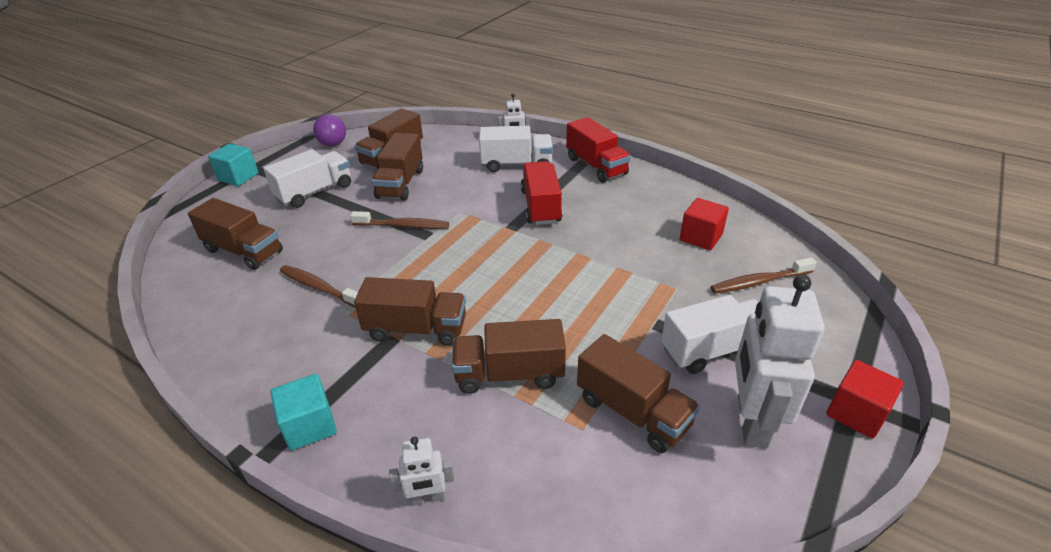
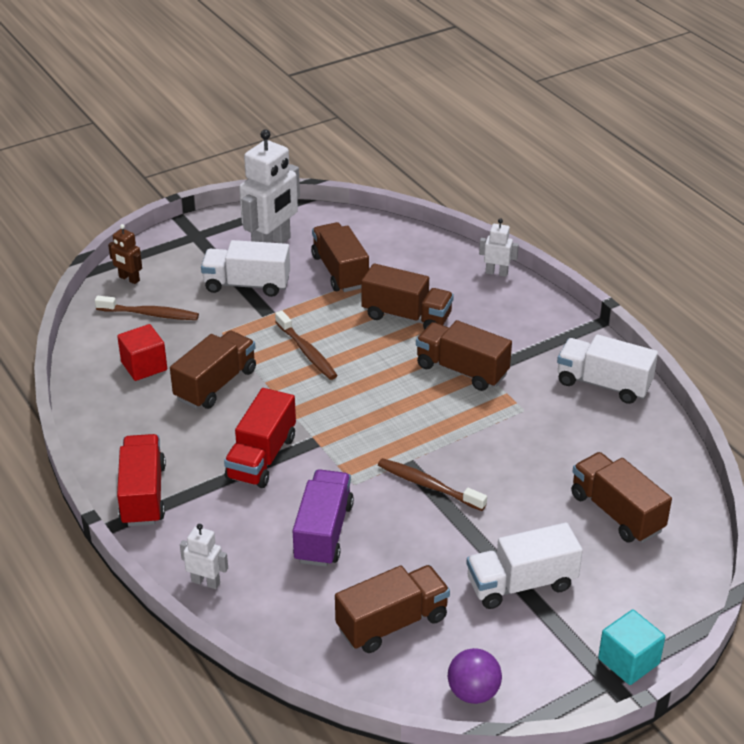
camera: 155 degrees left, 0 degrees up
turquoise cube [270,374,337,451] -> none
brown toothbrush [280,265,358,308] -> brown toothbrush moved to [275,311,338,380]
brown truck [372,133,423,201] -> brown truck moved to [170,331,256,409]
white truck [479,126,553,172] -> white truck moved to [557,334,658,404]
red cube [826,360,904,439] -> none
none -> brown robot [108,224,142,284]
none -> purple truck [293,469,354,567]

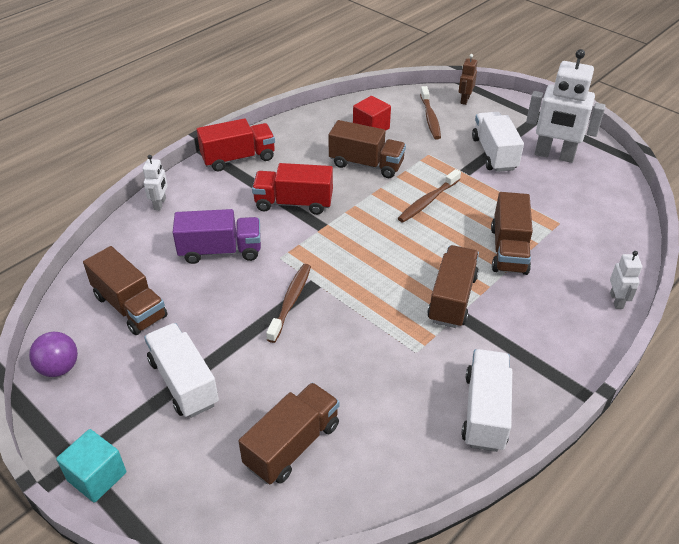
camera: 75 degrees right, 5 degrees up
brown truck [311,222,369,292] -> none

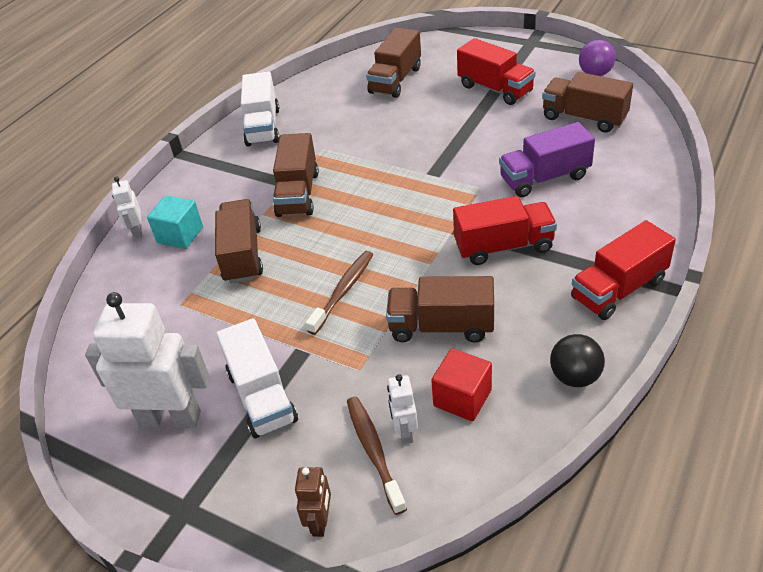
camera: 170 degrees right, 0 degrees up
turquoise cube [56,429,126,502] -> turquoise cube moved to [147,195,203,249]
white robot [143,155,168,210] -> white robot moved to [387,374,418,445]
white truck [144,323,219,418] -> red truck [457,38,536,105]
brown toothbrush [266,264,311,343] -> none
none -> black ball [550,334,605,387]

